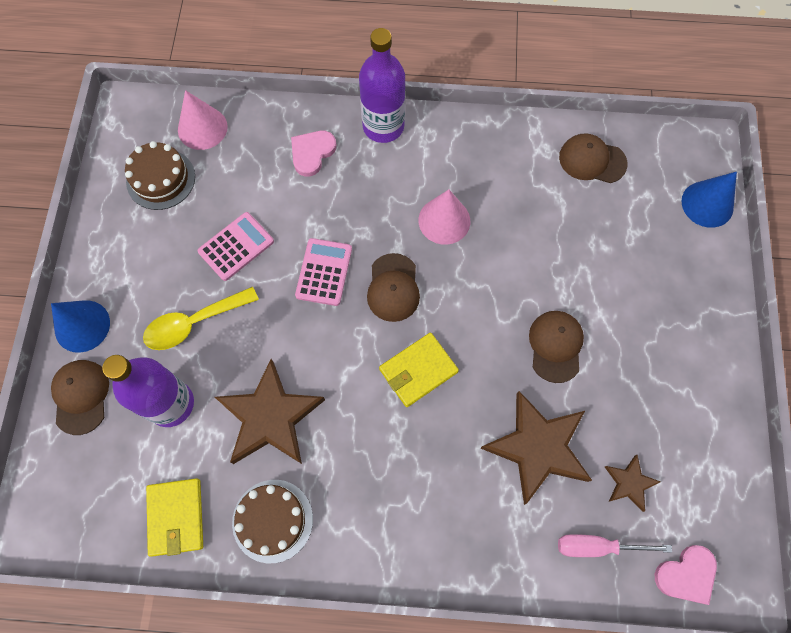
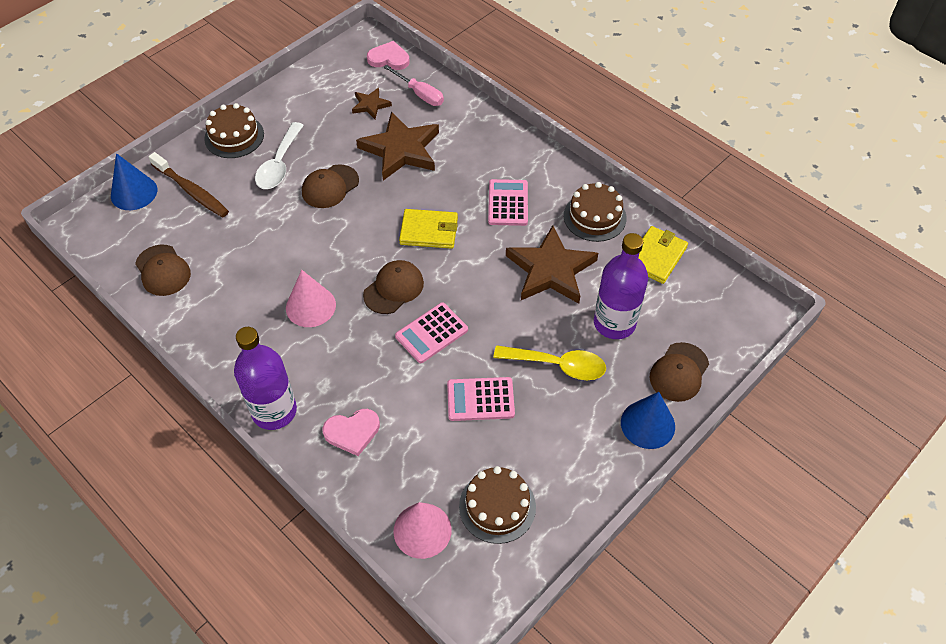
camera: 140 degrees left, 15 degrees down
none -> brown toothbrush [148,152,229,217]
none -> brown cake [204,103,264,158]
none -> white spoon [255,122,304,189]
none -> pink calculator [488,179,528,226]

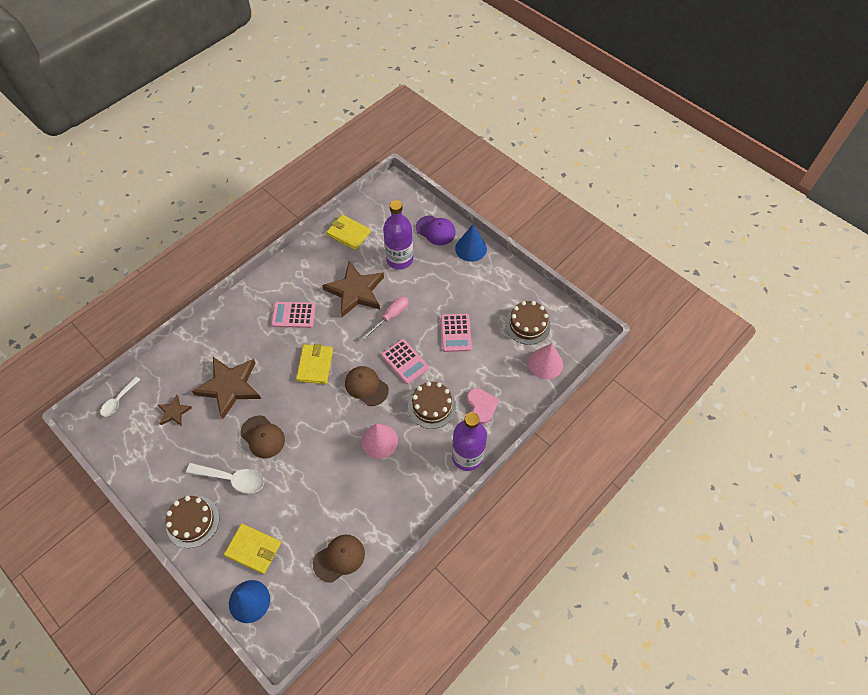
camera: 90 degrees left, 5 degrees up
brown toothbrush [148,152,229,217] -> yellow wallet [224,524,281,574]
pink heart [367,41,410,70] -> white spoon [100,376,141,417]
pink screwdriver [383,65,444,106] -> pink screwdriver moved to [362,296,409,339]
yellow spoon [493,345,606,380] -> none
brown cake [564,182,627,242] -> brown cake moved to [408,381,456,429]
brown cap [650,342,709,402] -> purple cap [416,215,456,245]

